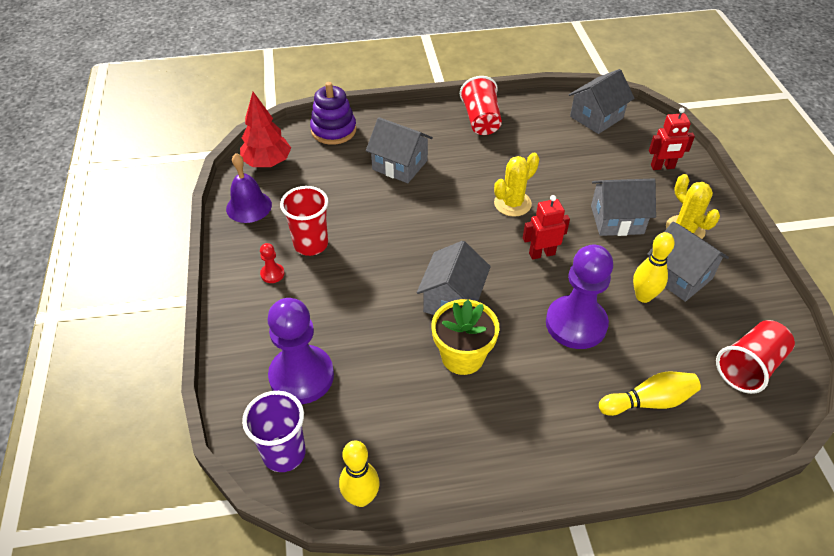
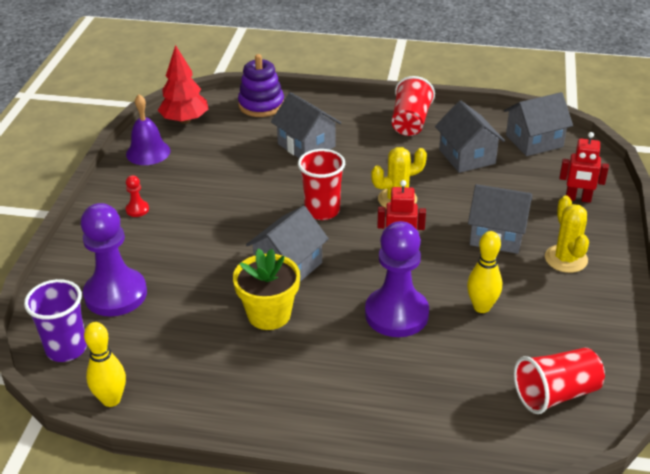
camera: 20 degrees right, 10 degrees down
red cup [280,186,328,256] -> red cup moved to [298,149,345,220]
yellow bowling pin [599,371,701,416] -> none
grey house [647,221,729,302] -> grey house moved to [435,100,505,173]

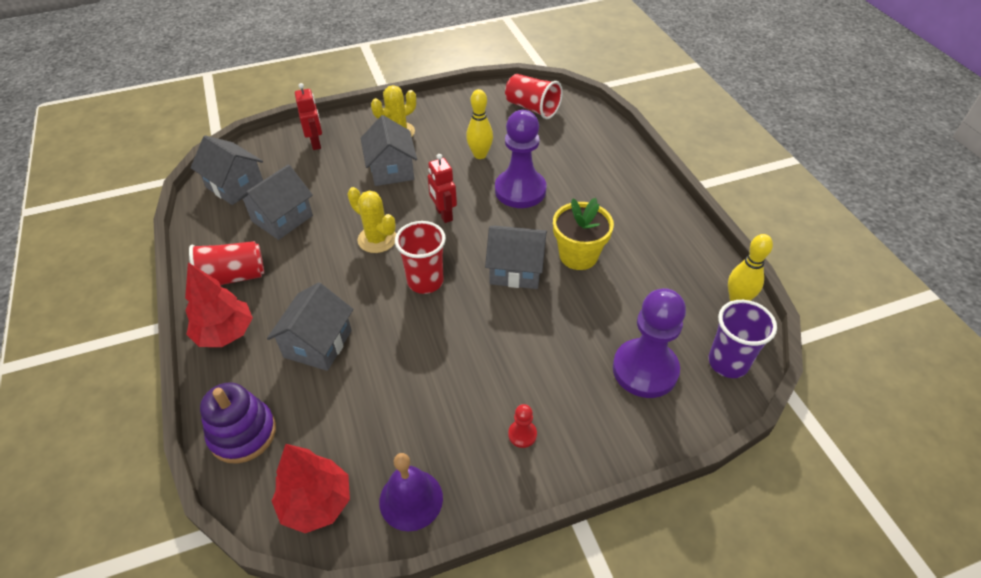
camera: 120 degrees left, 10 degrees up
none -> red tree [185,262,253,347]

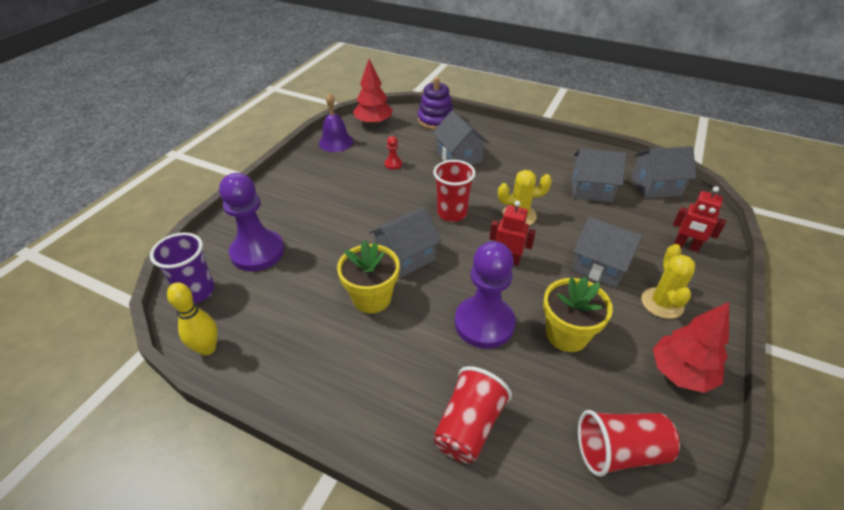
camera: 135 degrees right, 5 degrees down
red tree [185,262,253,347] -> red tree moved to [653,302,729,393]
red cup [189,241,264,286] -> red cup moved to [433,366,512,463]
grey house [237,164,313,240] -> grey house turned 75 degrees counterclockwise [572,148,627,202]
yellow bowling pin [466,89,493,159] -> yellow flower pot [543,277,613,352]
red pawn [508,404,537,448] -> red pawn moved to [385,136,402,170]

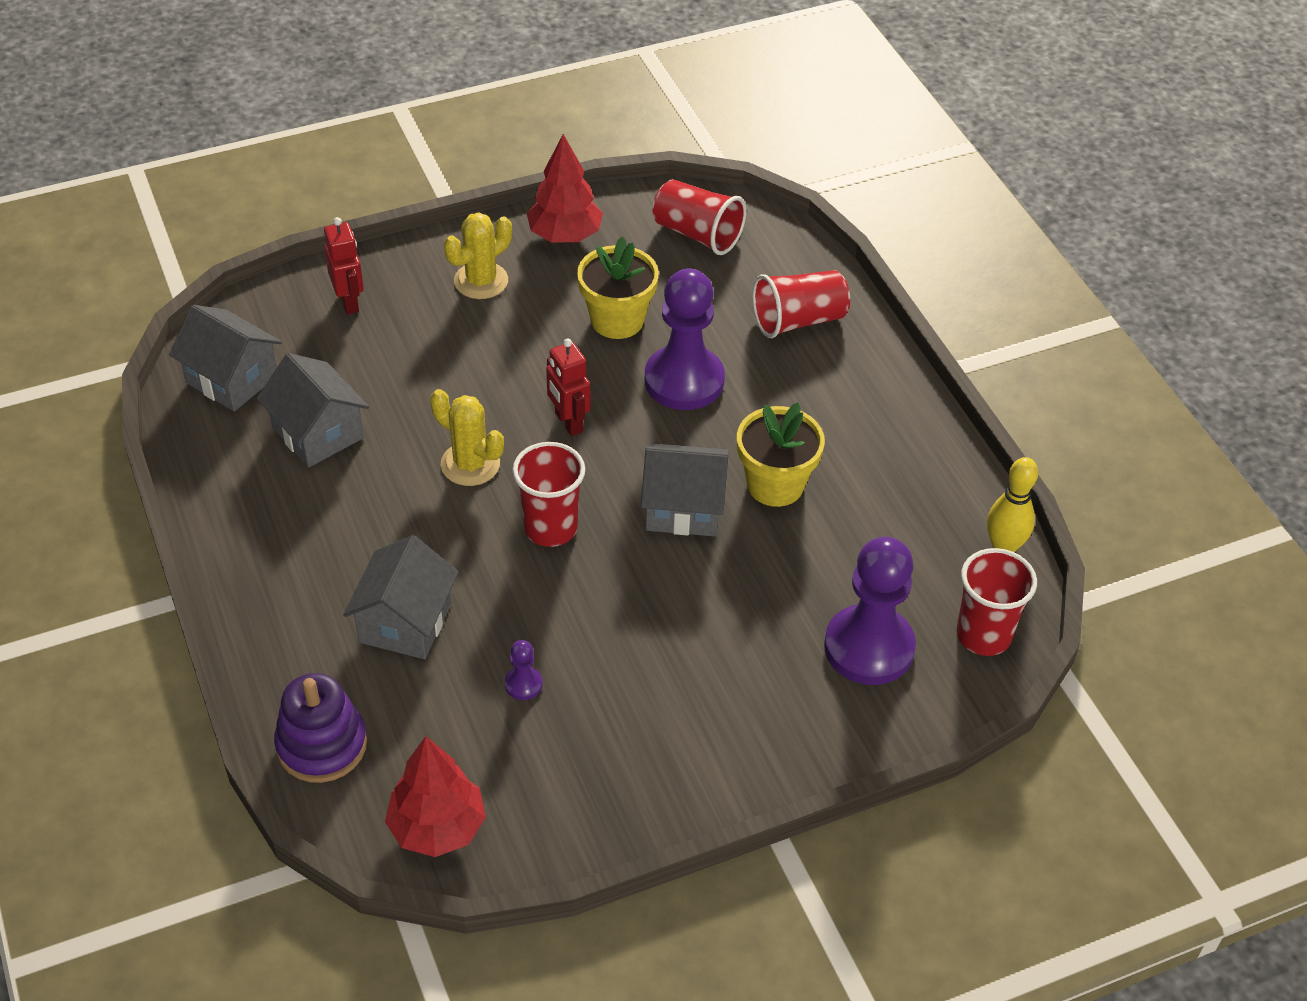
camera: 140 degrees left, 5 degrees up
purple cup [150,232,215,303] -> red cup [956,548,1037,656]
purple bell [319,93,354,152] -> none
red pawn [385,136,402,170] -> purple pawn [505,640,543,700]
grey house [572,217,642,288] -> none

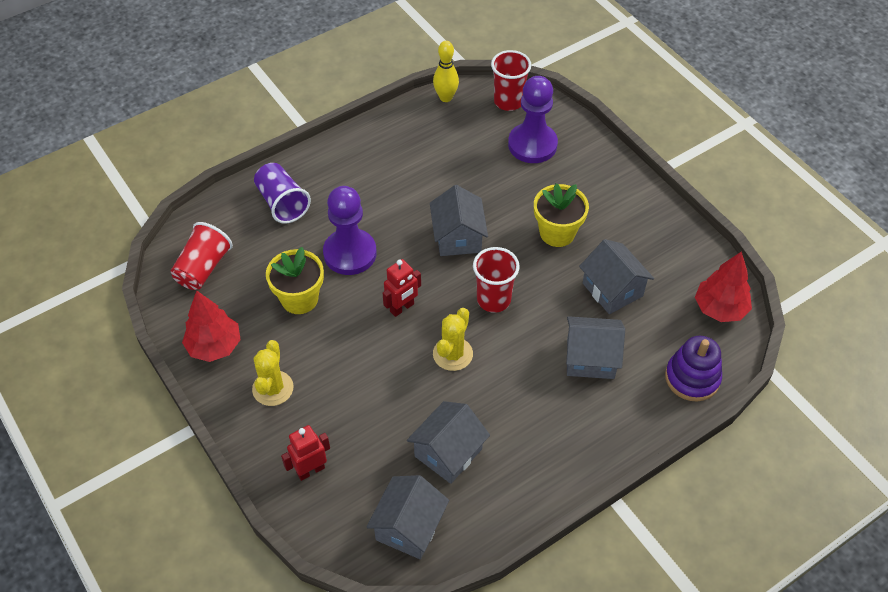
camera: 100 degrees left, 5 degrees up
yellow cactus [444,212,512,299] -> yellow cactus turned 60 degrees clockwise [252,340,294,406]
purple pawn [505,640,543,700] -> grey house [579,239,654,314]
yellow flower pot [737,402,825,507] -> yellow flower pot moved to [534,184,589,247]
red cup [752,270,850,338] -> purple cup [254,163,311,224]

